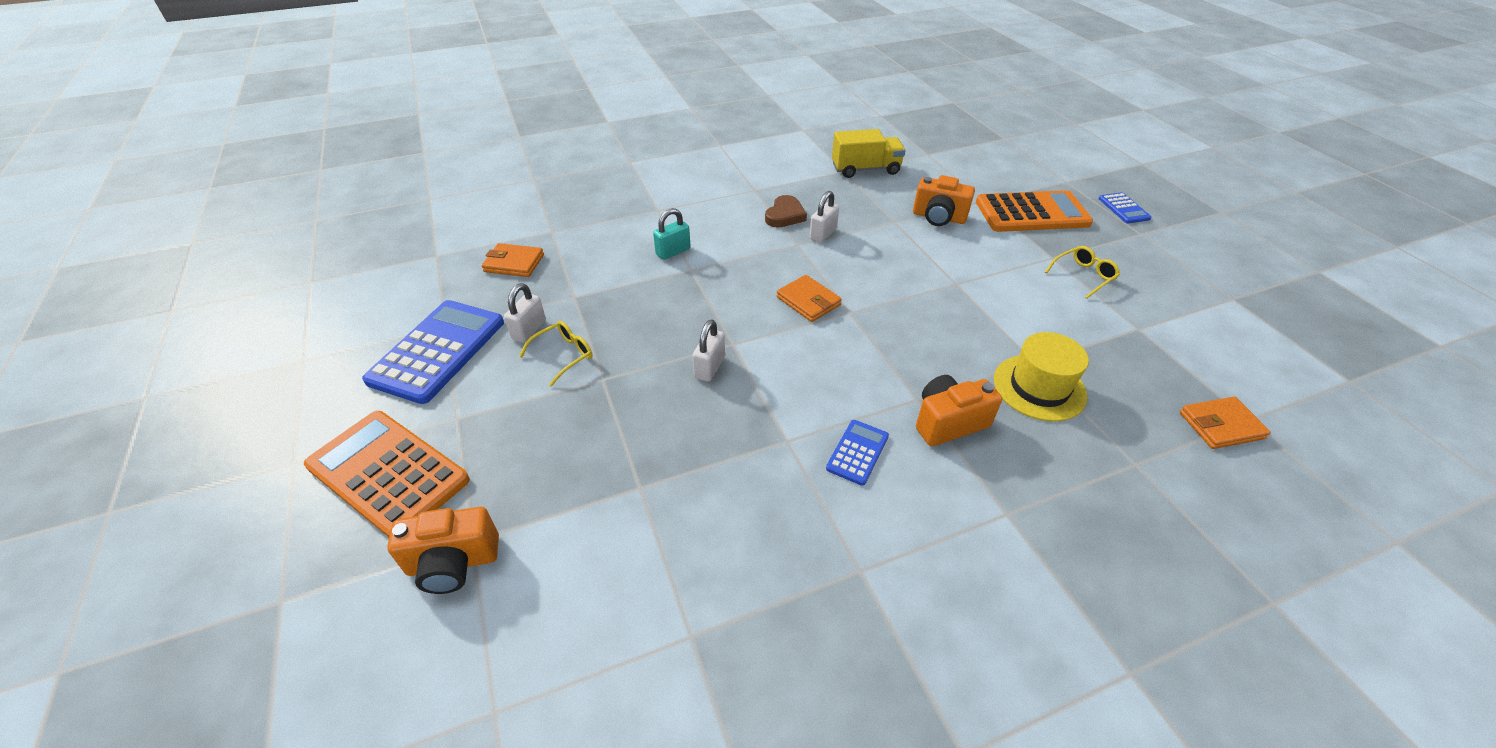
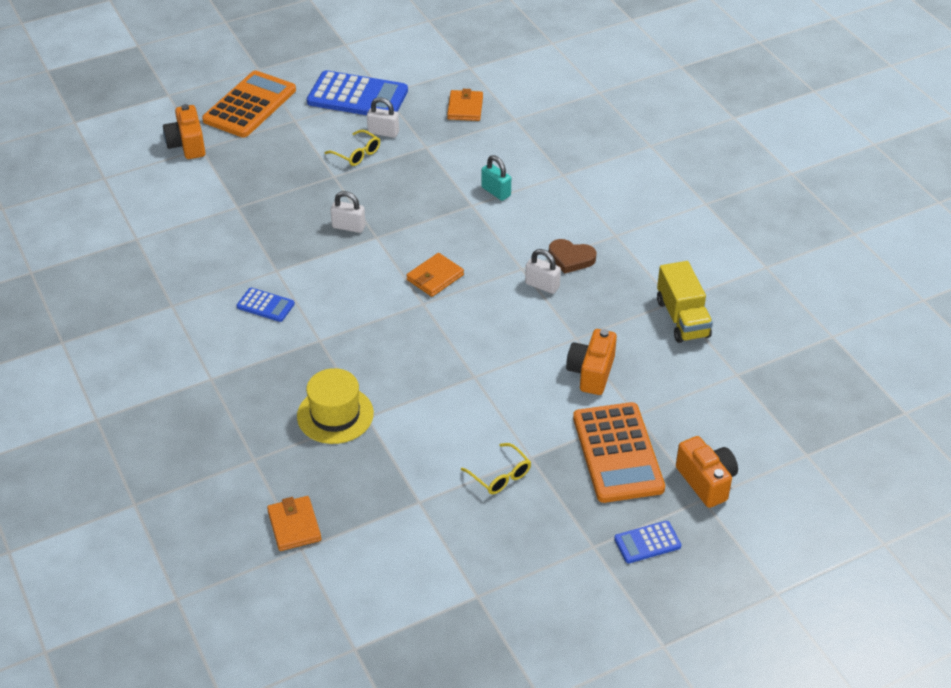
camera: 85 degrees right, 0 degrees up
orange camera [916,375,1002,446] -> orange camera moved to [676,436,738,508]

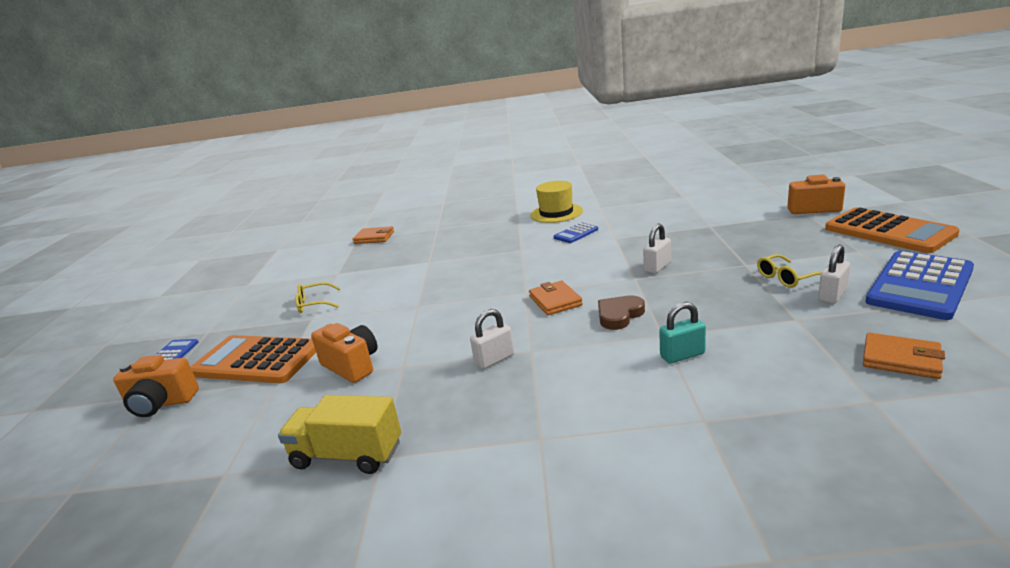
camera: 120 degrees right, 20 degrees down
yellow hat [297,368,374,444] -> yellow hat moved to [530,181,583,223]
brown heart [549,239,597,274] -> brown heart moved to [598,295,645,330]

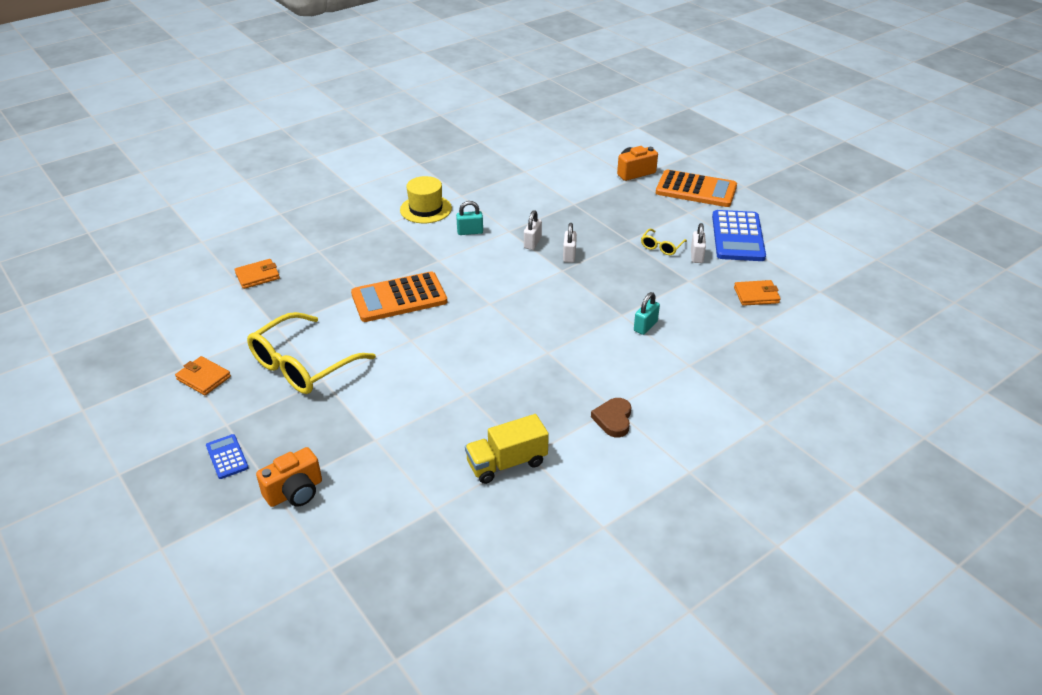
camera: 40 degrees left, 15 degrees up
orange calculator [191,335,316,383] -> orange calculator moved to [351,272,447,322]
yellow glasses [295,282,340,313] -> yellow glasses [247,312,376,394], size x2.22
orange camera [311,323,377,383] -> none
white padlock [470,309,514,369] -> white padlock moved to [524,210,542,250]
orange wallet [529,281,583,315] -> orange wallet moved to [175,356,231,395]
blue calculator [554,223,598,243] -> turquoise padlock [456,201,483,235]
brown heart [598,295,645,330] -> brown heart moved to [591,398,631,437]

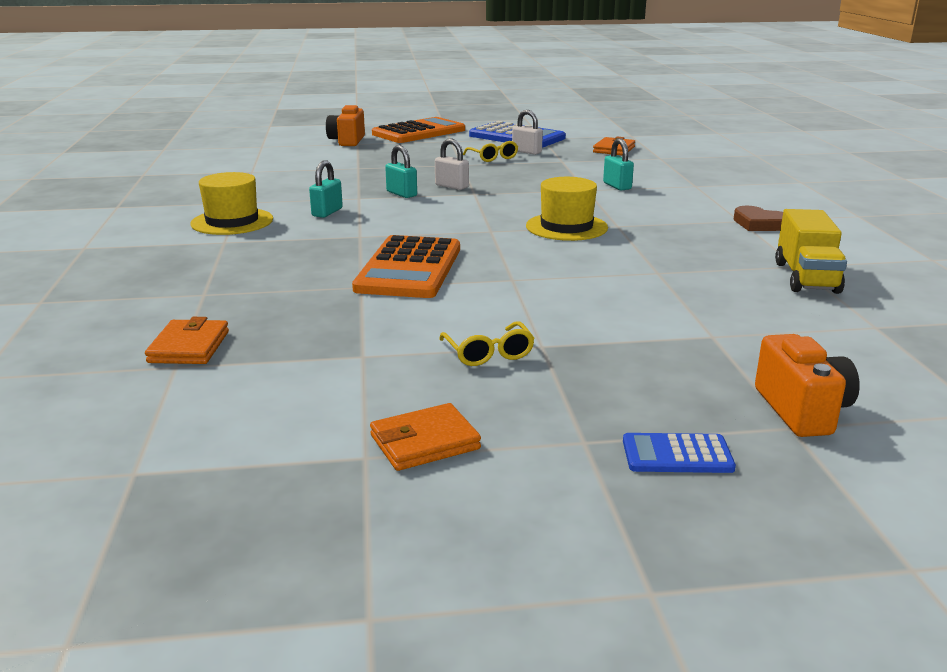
camera: 60 degrees left, 15 degrees down
yellow glasses [247,312,376,394] -> yellow glasses [439,321,535,366], size x0.45
white padlock [524,210,542,250] -> turquoise padlock [385,145,417,198]
none -> yellow hat [526,177,608,241]

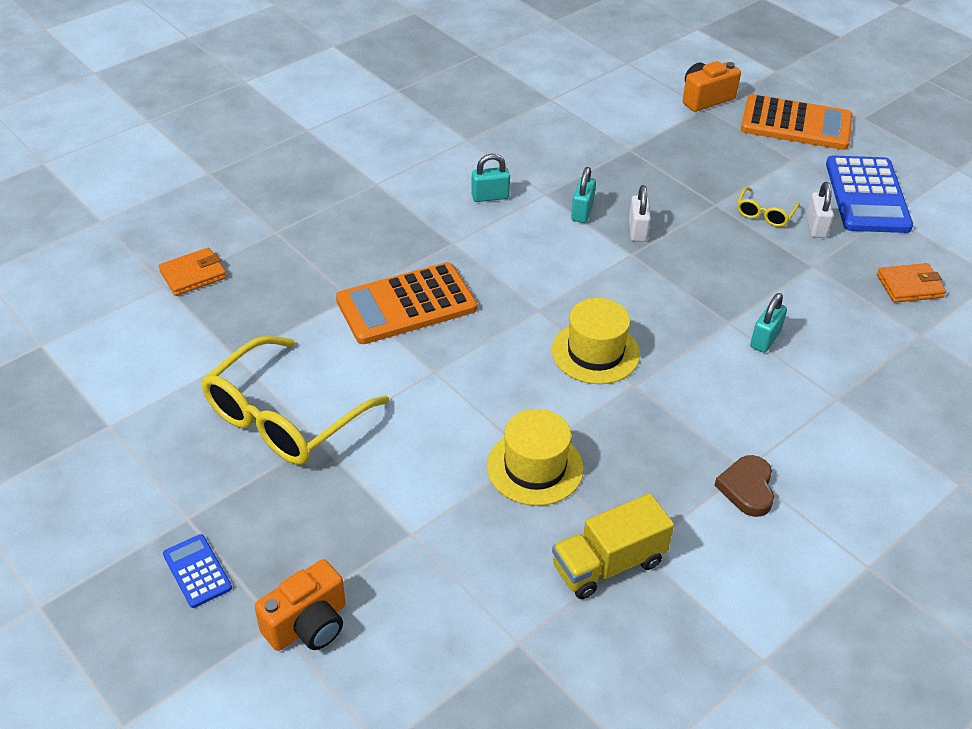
camera: 55 degrees right, 20 degrees up
yellow hat [190,172,273,235] -> yellow hat moved to [487,409,584,506]
orange wallet [370,403,481,471] -> none
yellow glasses [439,321,535,366] -> yellow glasses [201,336,389,465], size x2.22

